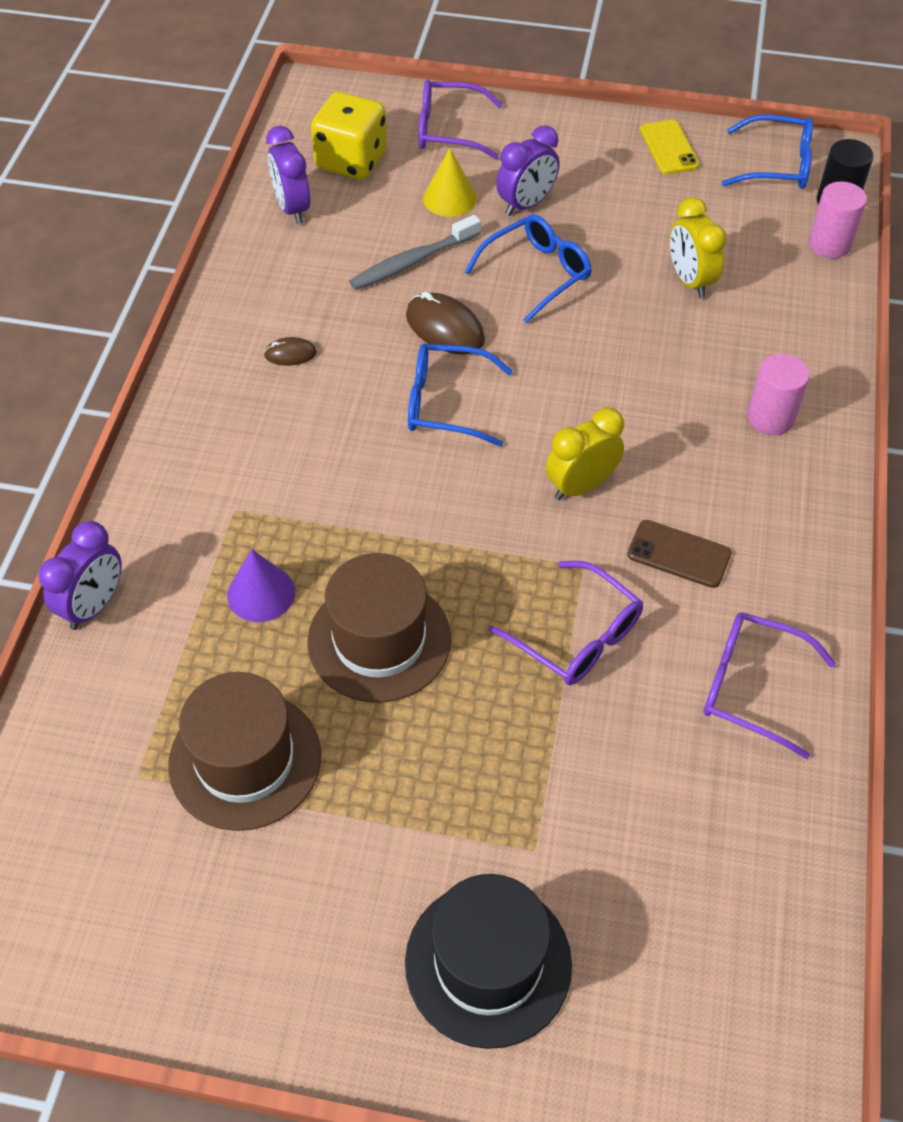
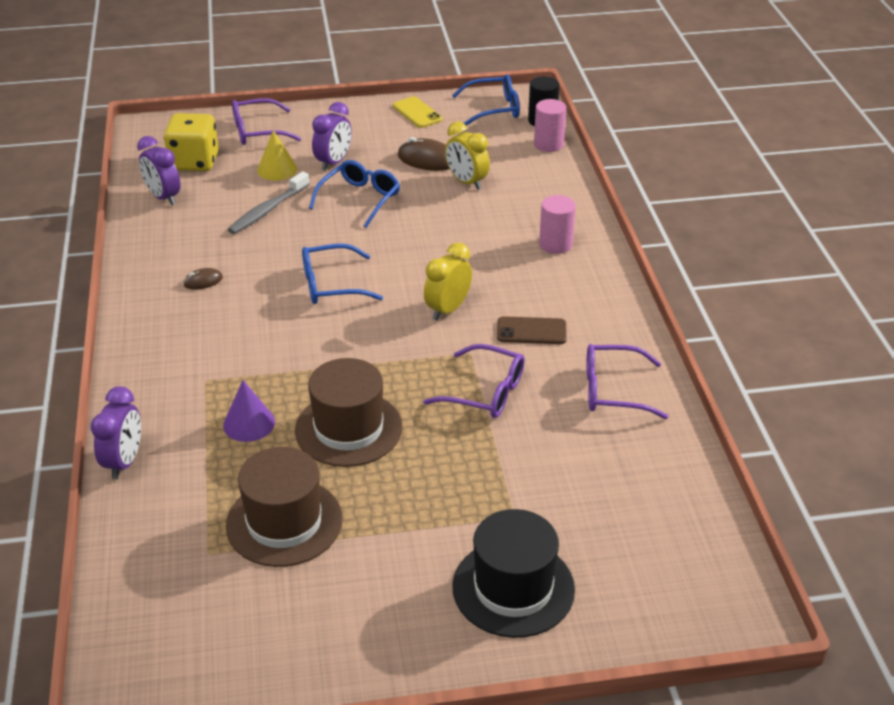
camera: 20 degrees left, 15 degrees down
brown mouse [406,291,485,355] -> brown mouse moved to [398,137,449,171]

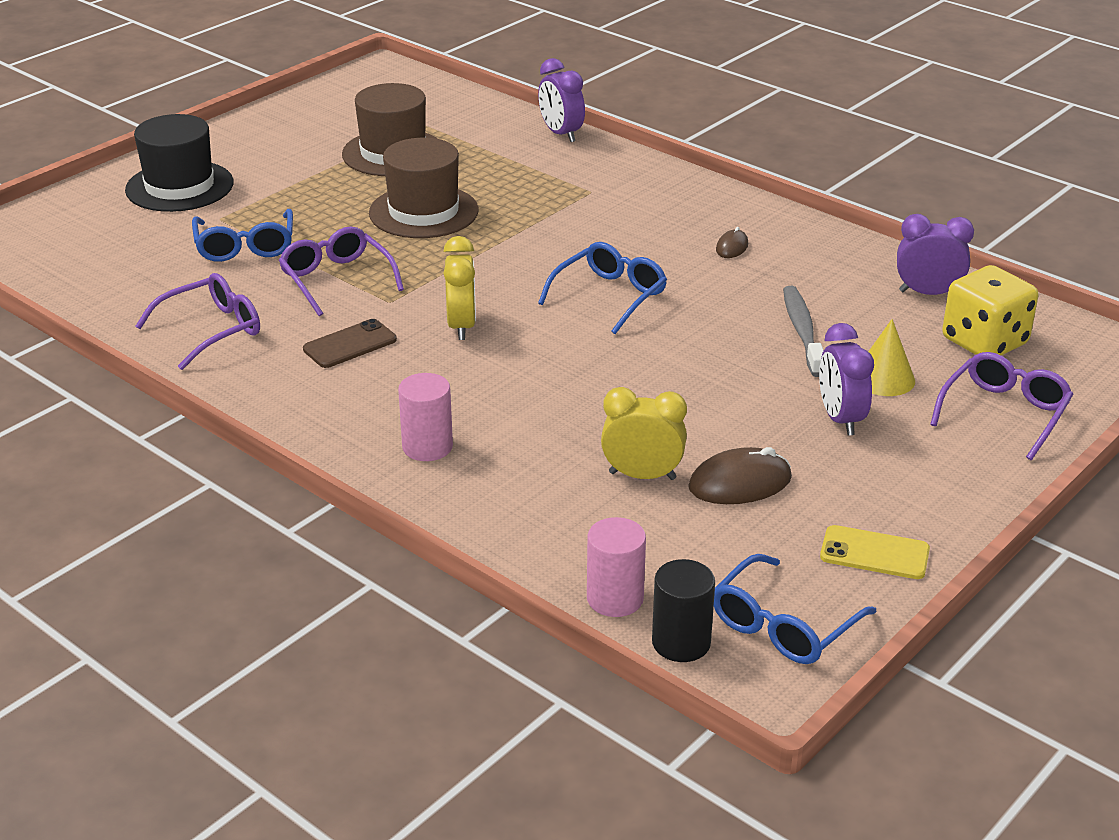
camera: 140 degrees right, 5 degrees down
purple cone [223,380,275,442] -> none
blue glasses [309,160,400,228] -> blue glasses moved to [192,209,293,262]
purple glasses [423,344,525,418] -> purple glasses turned 75 degrees clockwise [279,227,404,316]

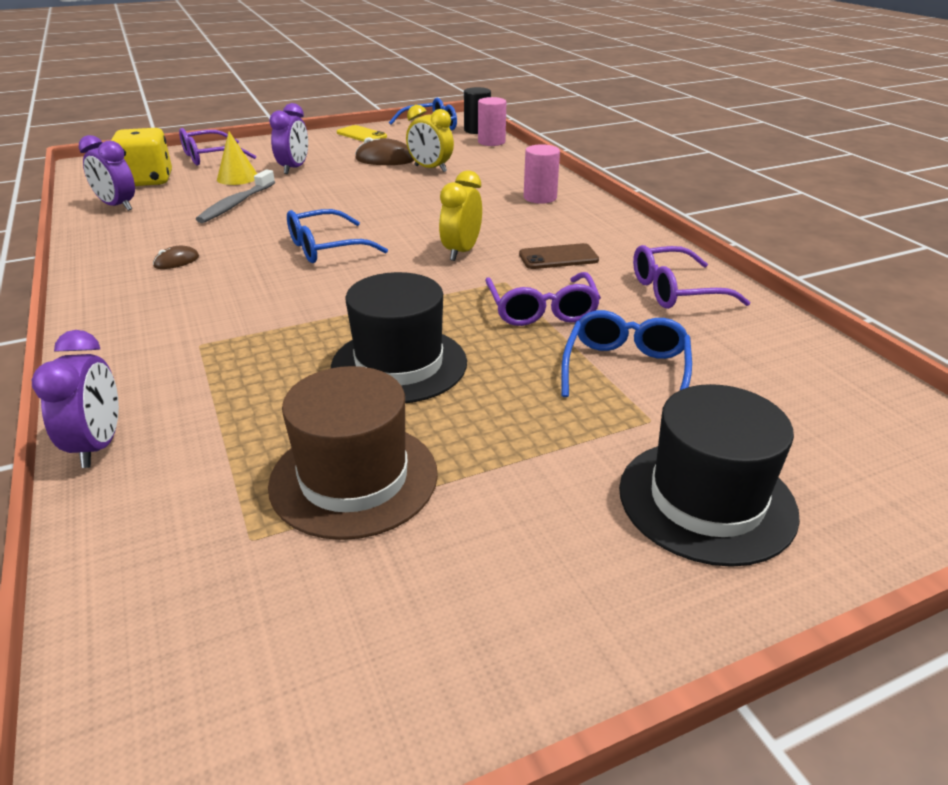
camera: 155 degrees left, 0 degrees up
brown hat [369,138,479,238] -> black hat [331,272,467,403]

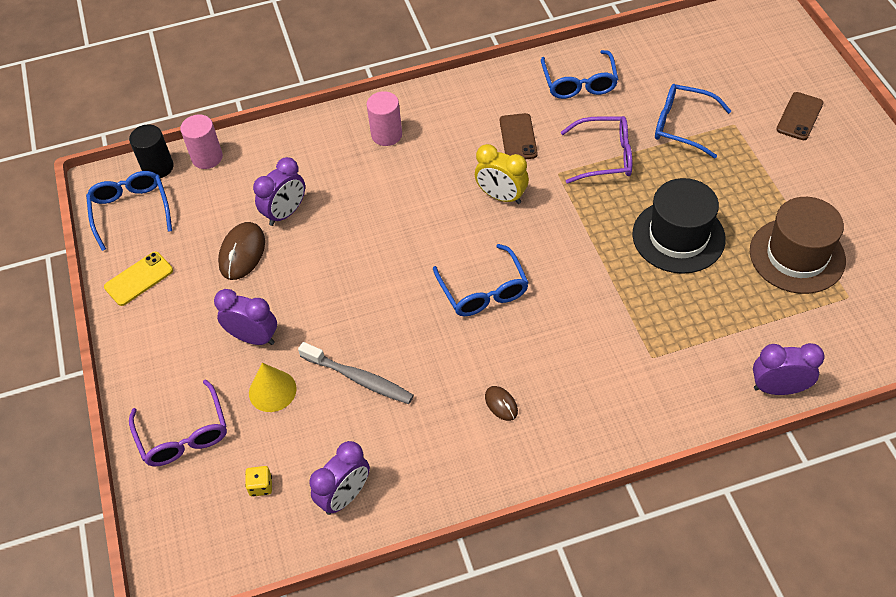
camera: 80 degrees left, 20 degrees up
yellow dice [111,128,172,186] -> yellow dice [245,466,272,497], size x0.41
yellow clock [406,105,454,172] -> purple clock [253,157,305,226]
black hat [619,384,800,567] -> brown phone [776,92,824,140]
purple glasses [633,245,750,309] -> blue glasses [541,50,619,99]

